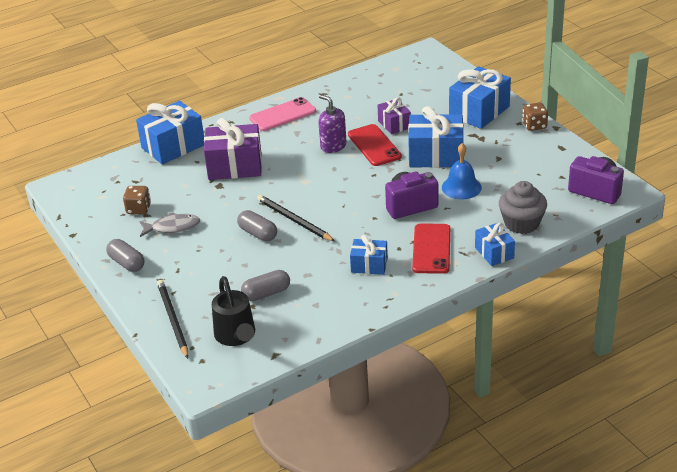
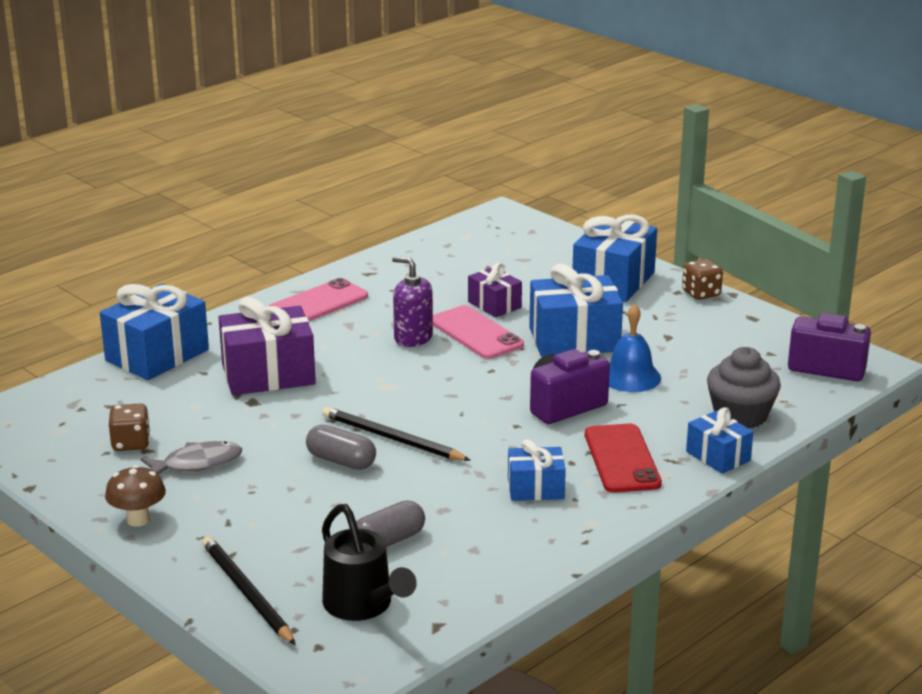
camera: 15 degrees left, 10 degrees down
grey capsule [106,239,145,272] -> brown mushroom [105,465,166,527]
red phone [348,124,402,166] -> pink phone [433,305,524,359]

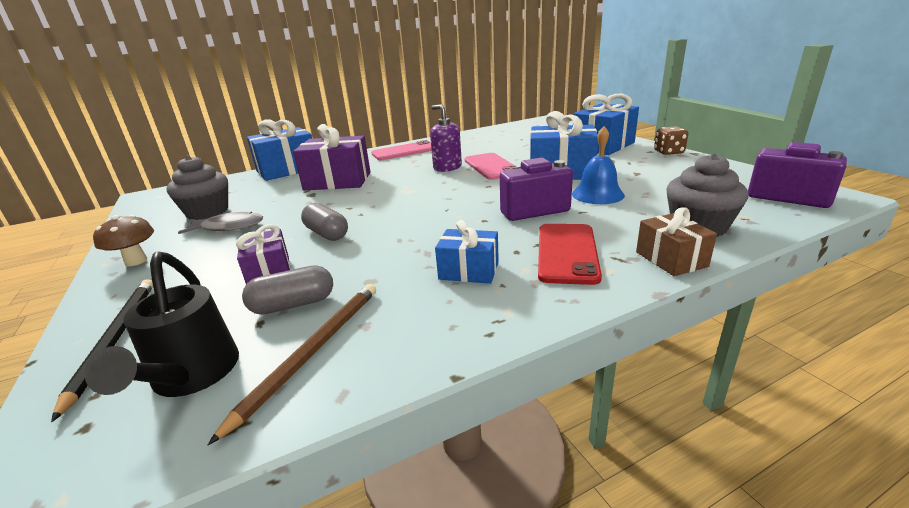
camera: 20 degrees right, 0 degrees up
brown dice [109,403,150,451] -> grey cupcake [166,155,228,220]
black pencil [322,407,471,461] -> none
purple gift [468,263,522,317] -> purple gift moved to [236,224,290,284]
blue gift [686,407,753,474] -> brown gift [636,207,717,276]
none -> brown pencil [208,284,376,445]

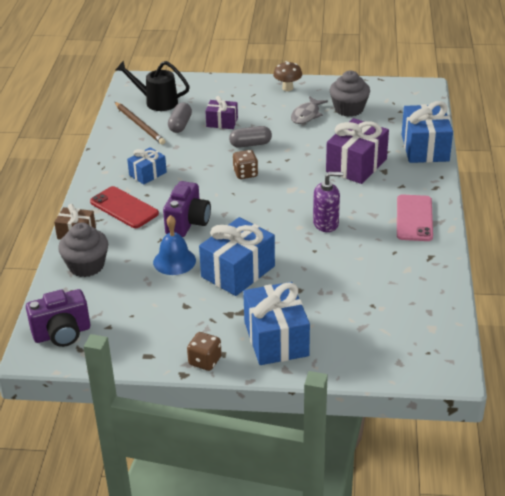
camera: 120 degrees right, 10 degrees up
black pencil [51,279,153,422] -> none
pink phone [465,153,518,180] -> none
none -> brown dice [233,150,258,179]

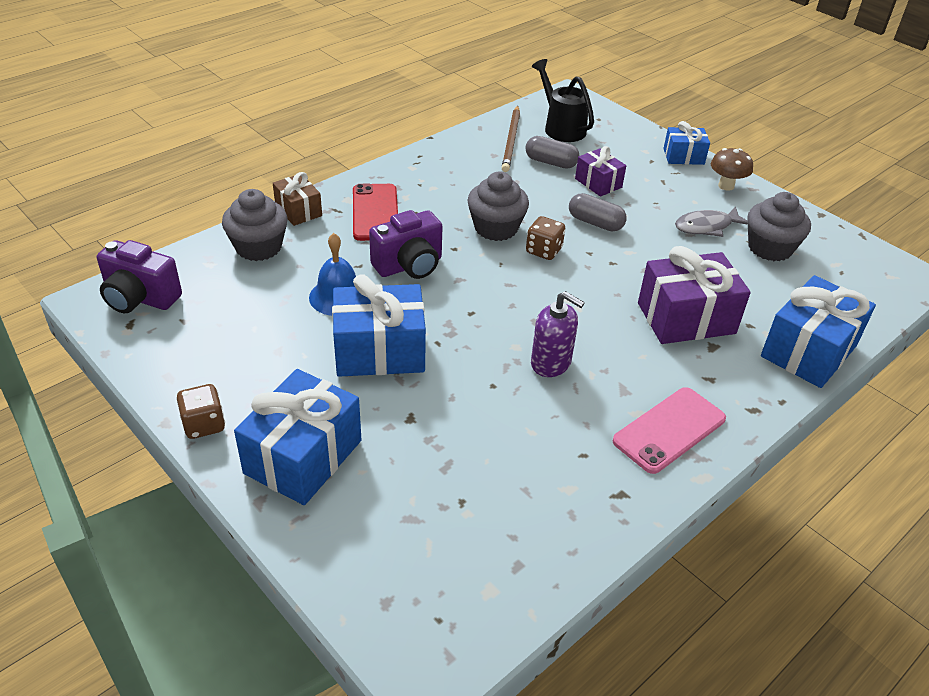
camera: 40 degrees right, 5 degrees up
blue gift [127,147,167,184] -> blue gift moved to [663,121,710,165]
grey capsule [168,102,192,133] -> grey capsule turned 60 degrees clockwise [526,136,579,169]
none -> grey cupcake [467,172,529,241]

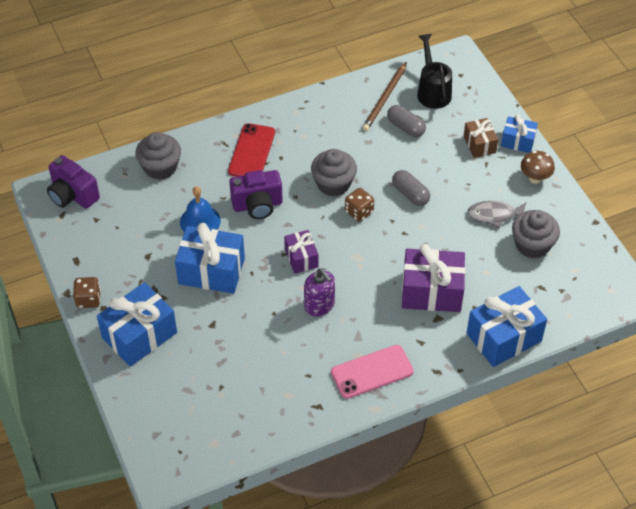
camera: 20 degrees right, 10 degrees up
brown gift [273,172,322,226] -> brown gift moved to [464,118,498,158]
purple gift [575,146,626,197] -> purple gift moved to [284,230,319,274]

